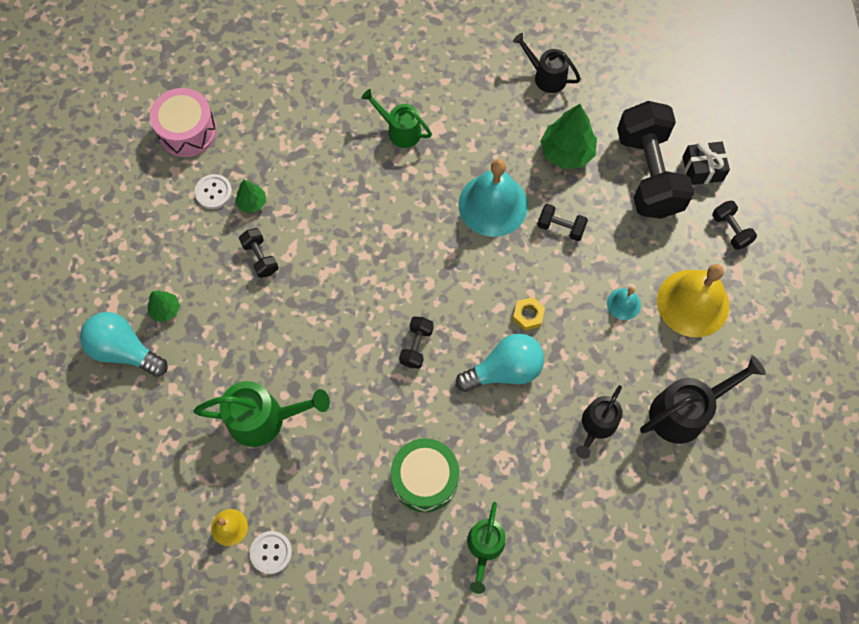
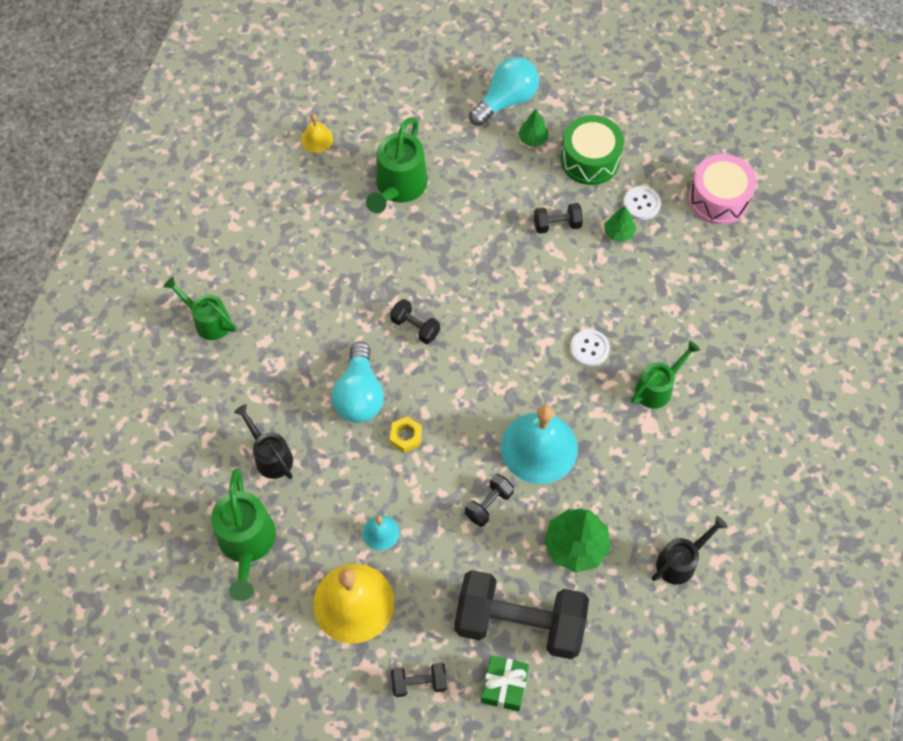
camera: 110 degrees right, 5 degrees down
white button [250,531,292,574] -> white button moved to [570,329,610,367]
green drum [391,438,459,512] -> green drum moved to [561,115,624,185]
black watering can [640,356,766,444] -> green watering can [211,468,276,601]
black gift [682,141,730,185] -> green gift [481,655,529,712]

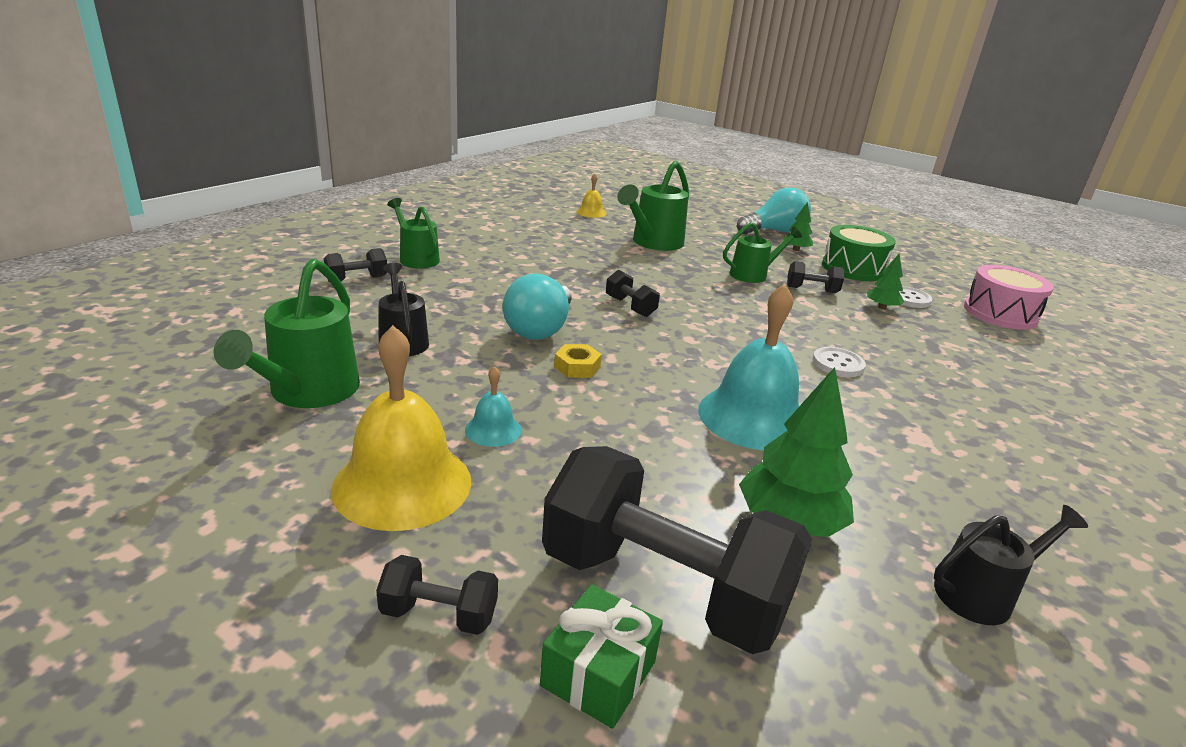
camera: 15 degrees right, 35 degrees down
black dumbbell [465,474,514,527] -> black dumbbell moved to [324,248,387,282]
green watering can [631,341,700,409] -> green watering can moved to [723,223,802,283]

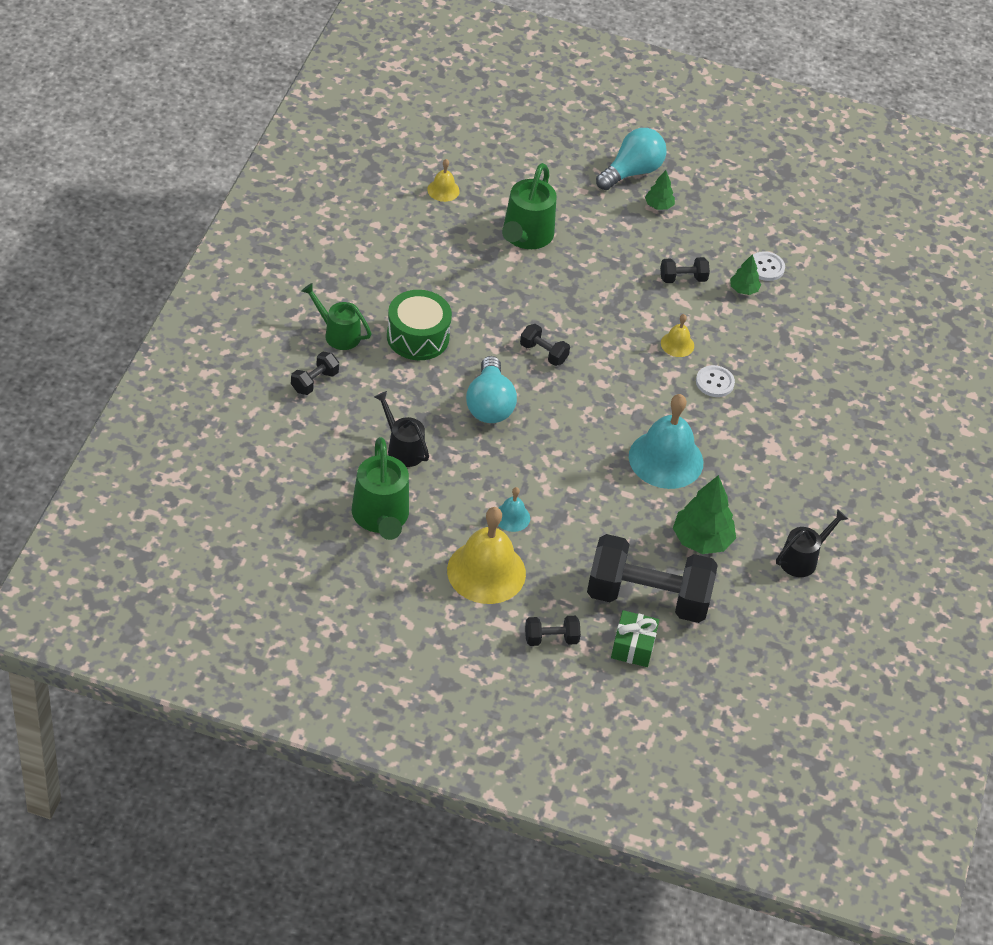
camera: 20 degrees left, 20 degrees up
yellow nut [554,344,602,378] -> none
green watering can [723,223,802,283] -> none
green drum [822,225,896,281] -> green drum moved to [387,290,452,360]
pink drum [964,265,1054,330] -> none
none -> yellow bell [661,314,694,357]

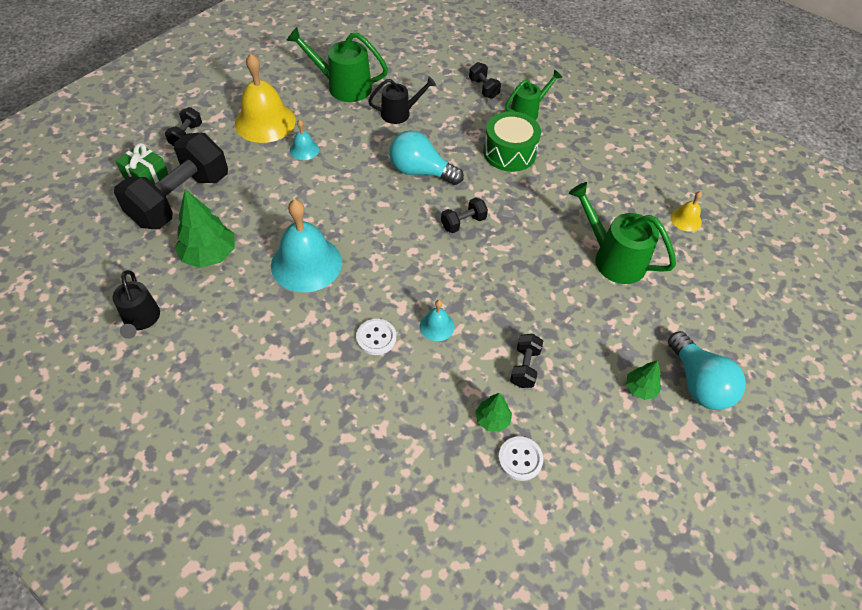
camera: 115 degrees right, 5 degrees up
yellow bell [661,314,694,357] -> turquoise bell [420,300,455,341]

